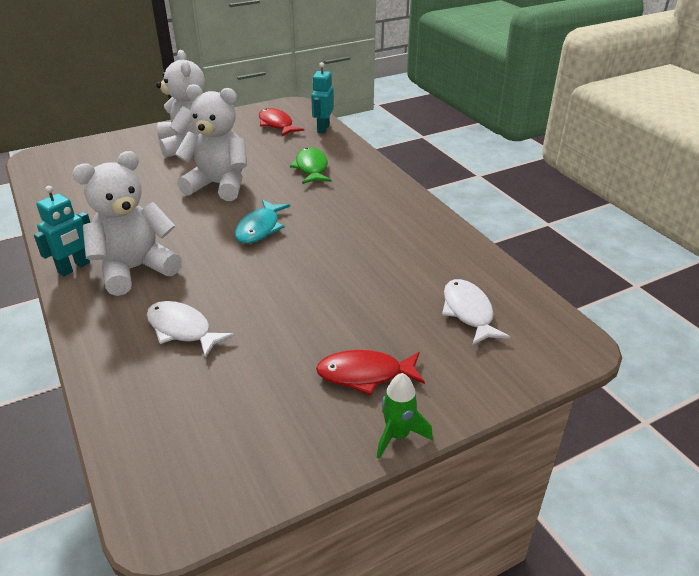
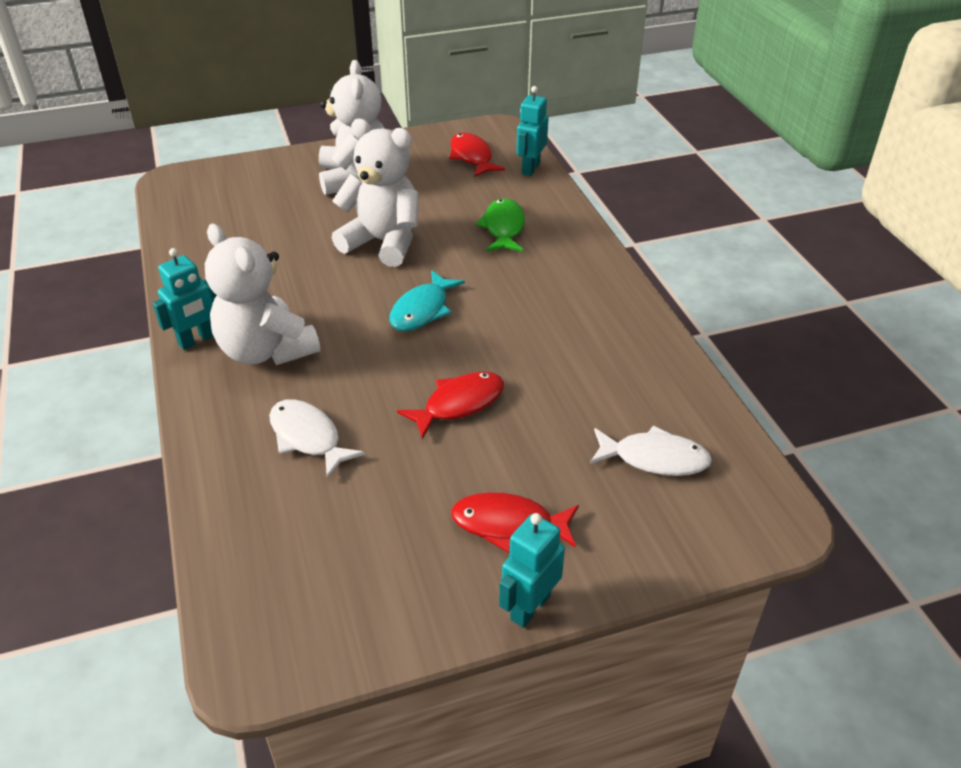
camera: 10 degrees right, 5 degrees up
white teddy bear [73,151,182,296] -> white teddy bear turned 105 degrees counterclockwise [205,224,320,365]
green rocket [377,373,433,459] -> turquoise robot [499,513,565,628]
white fish [442,279,510,345] -> white fish turned 105 degrees clockwise [590,425,712,476]
none -> red fish [397,371,504,439]

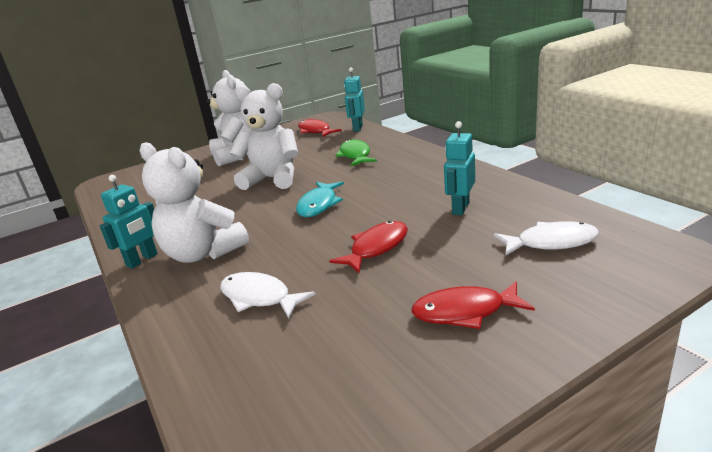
camera: 10 degrees left, 15 degrees down
turquoise robot [499,513,565,628] -> turquoise robot moved to [444,121,475,215]

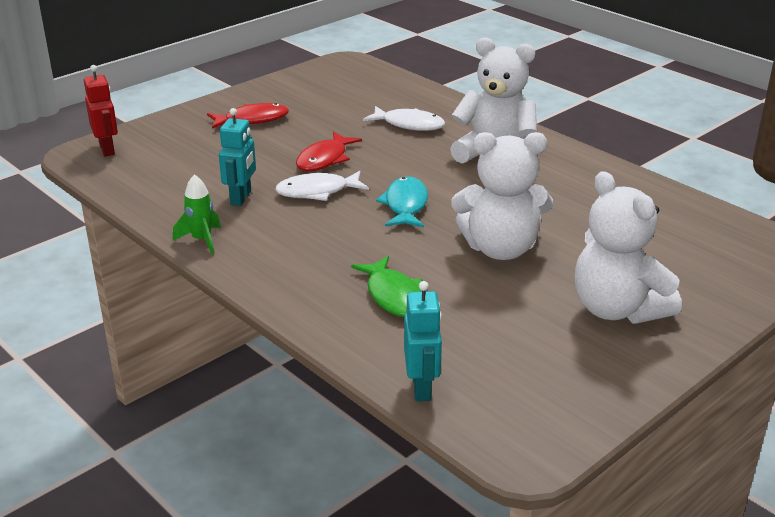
camera: 165 degrees right, 5 degrees up
turquoise robot [100,175,158,269] -> none
red fish [298,119,341,137] -> none
white fish [494,221,599,256] -> white fish moved to [275,171,369,201]
none -> red robot [84,65,118,156]
none -> green rocket [173,174,221,254]

